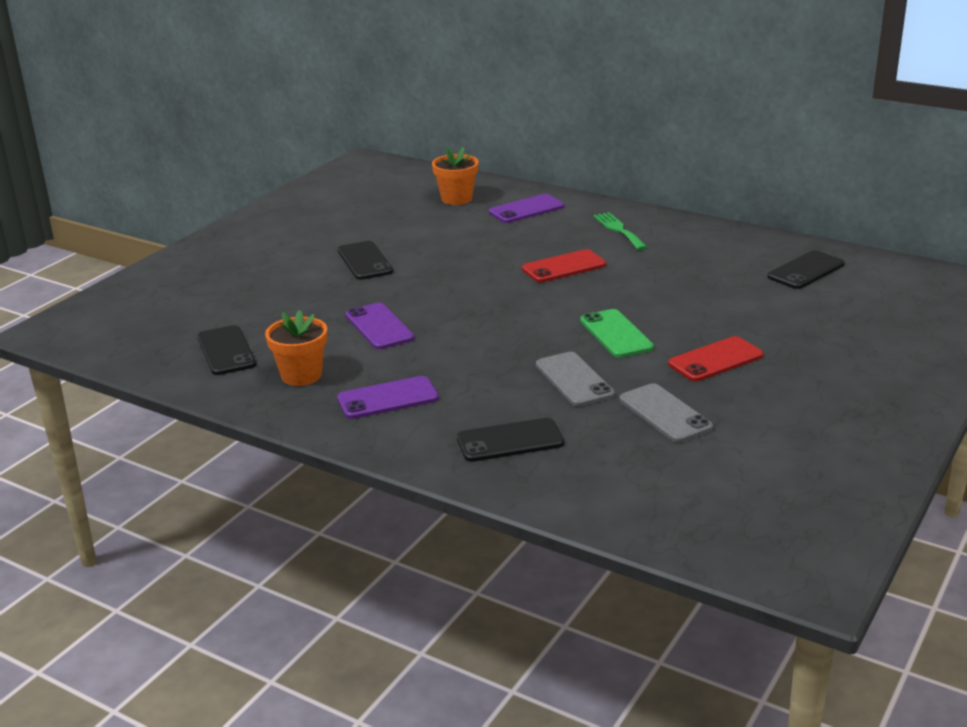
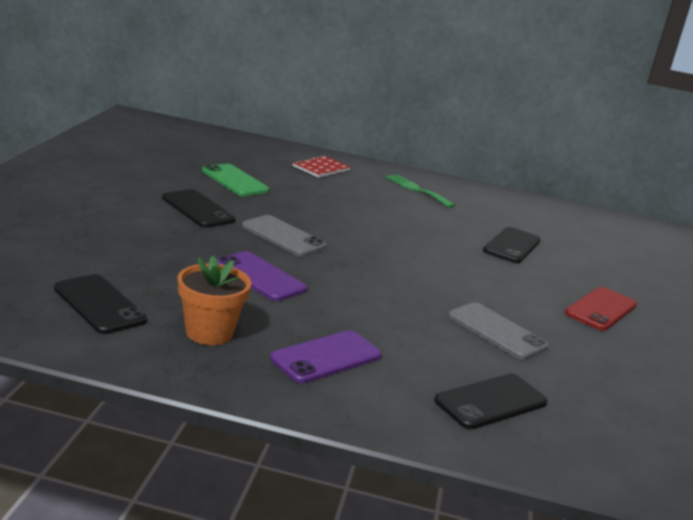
camera: 25 degrees left, 5 degrees down
orange flower pot [432,147,479,205] -> none
purple phone [489,194,564,223] -> red notebook [293,155,351,178]
red phone [522,249,606,282] -> none
green phone [580,309,654,358] -> green phone moved to [202,164,269,196]
grey phone [620,383,713,442] -> grey phone moved to [242,215,326,256]
black phone [767,250,844,289] -> black phone moved to [483,227,541,263]

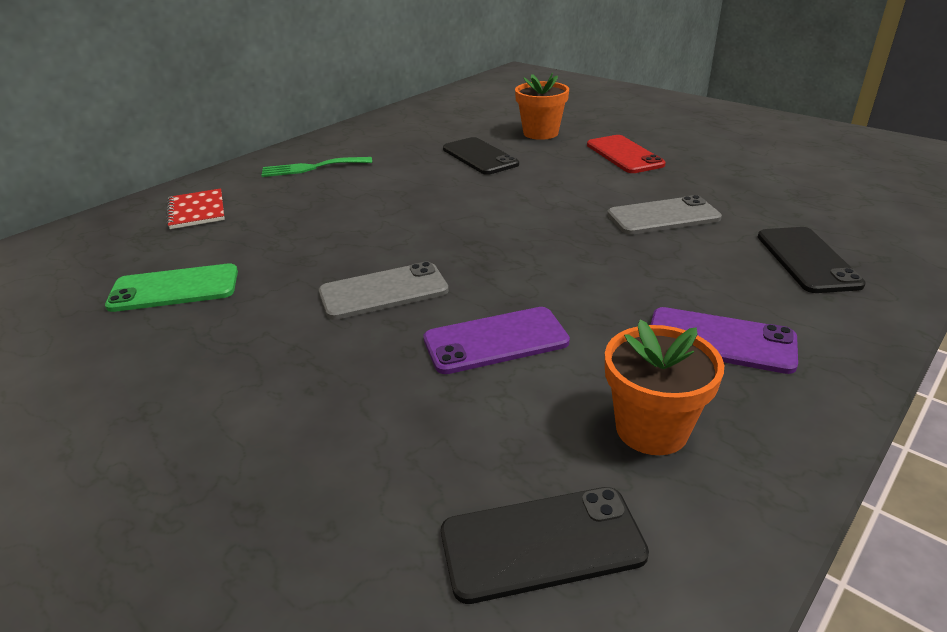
camera: 55 degrees left, 10 degrees up
black phone [162,189,236,228] -> none
purple phone [270,330,382,384] -> purple phone turned 60 degrees counterclockwise [651,307,798,374]
none -> orange flower pot [515,72,569,140]

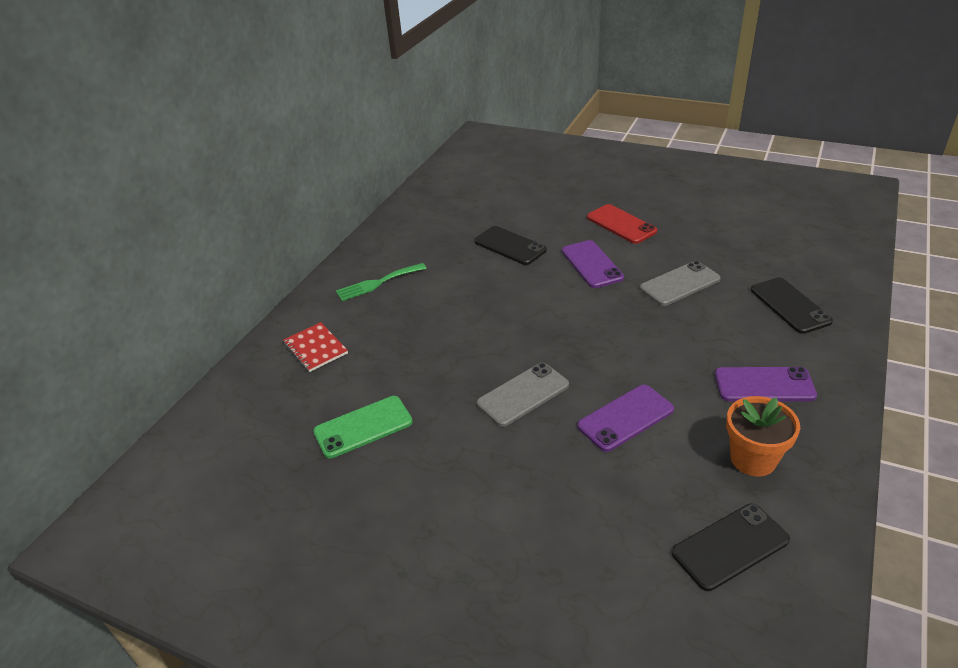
camera: 15 degrees left, 5 degrees up
orange flower pot [515,72,569,140] -> none
none -> purple phone [562,240,624,288]

